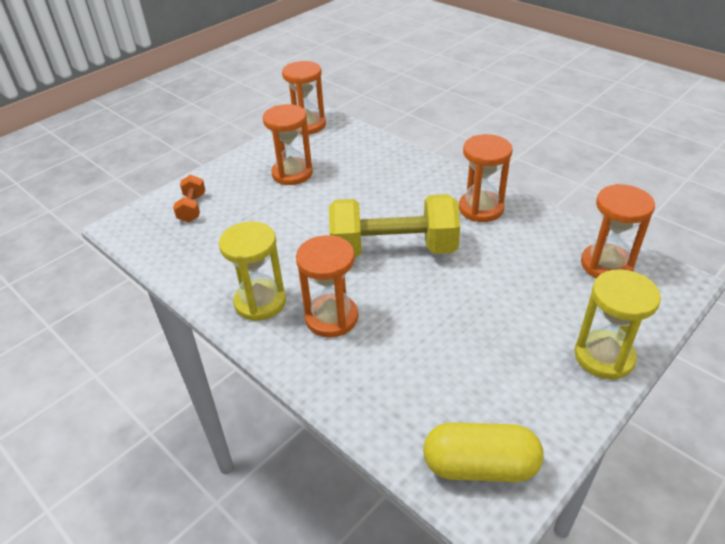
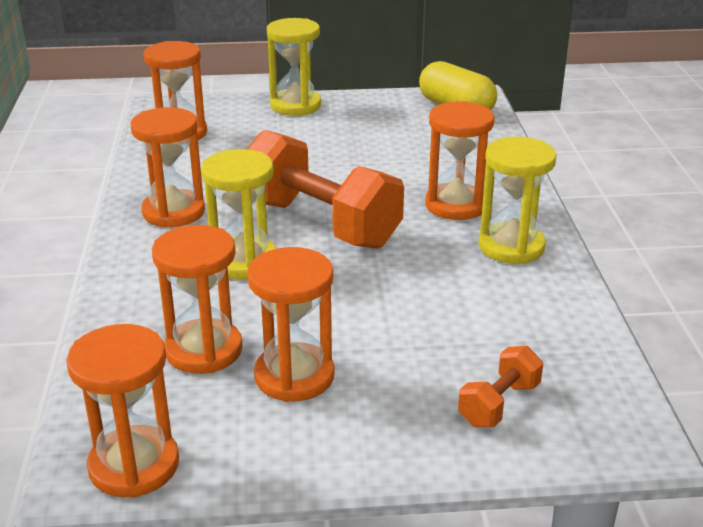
camera: 140 degrees left, 10 degrees down
yellow dumbbell [329,194,460,258] -> orange dumbbell [247,130,404,249]
none -> orange hourglass [152,225,243,374]
none -> yellow hourglass [201,149,276,279]

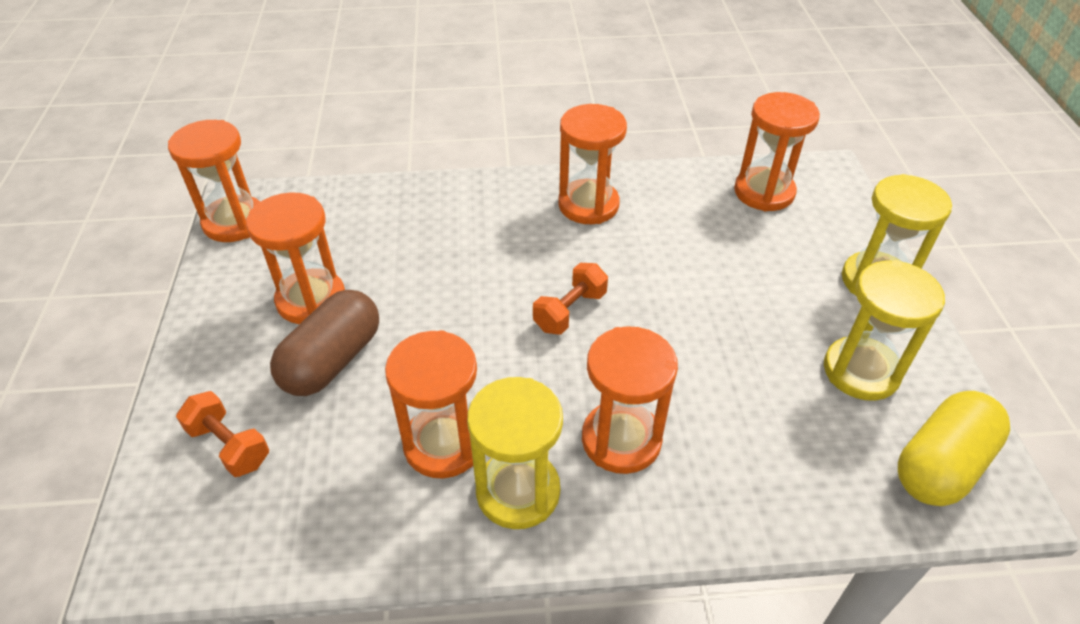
camera: 90 degrees right, 15 degrees up
orange hourglass [152,225,243,374] -> orange hourglass moved to [385,330,477,479]
yellow hourglass [201,149,276,279] -> yellow hourglass moved to [824,260,945,401]
orange dumbbell [247,130,404,249] -> orange dumbbell [533,263,608,335], size x0.45
none -> brown capsule [270,290,379,396]

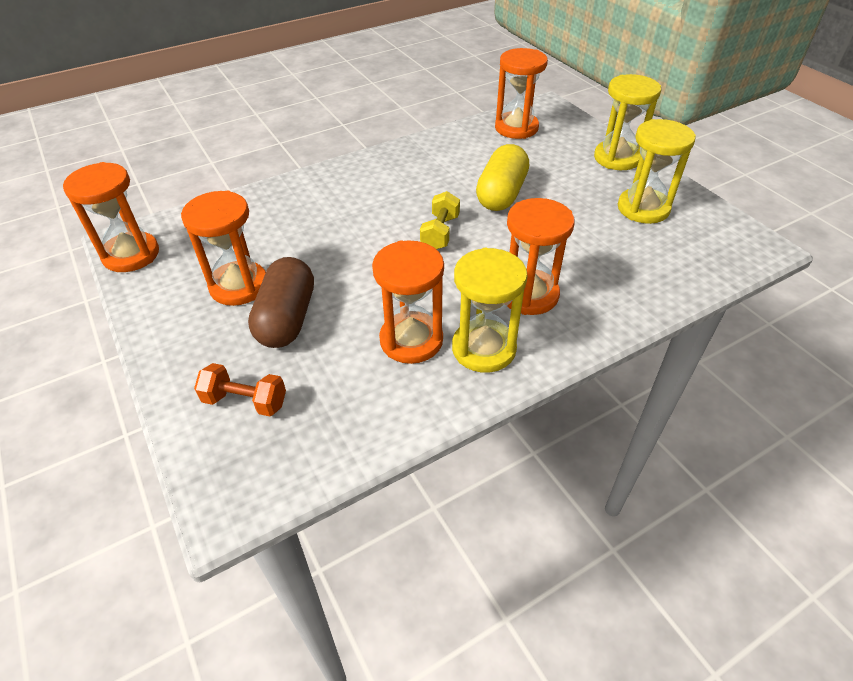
camera: 25 degrees left, 0 degrees up
orange dumbbell [533,263,608,335] -> yellow dumbbell [420,191,460,249]
orange hourglass [558,104,627,224] -> none
yellow capsule [898,391,1010,506] -> yellow capsule moved to [476,144,529,211]

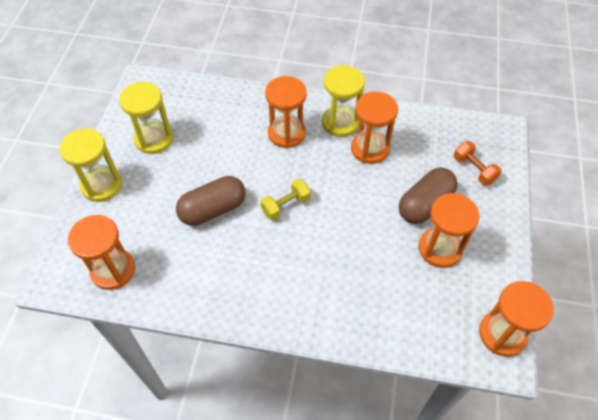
camera: 140 degrees left, 10 degrees up
yellow capsule [476,144,529,211] -> brown capsule [176,176,246,226]

